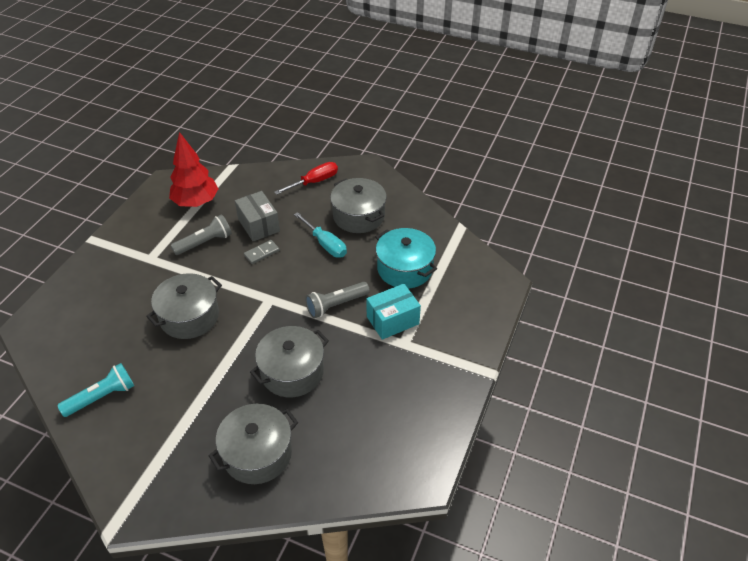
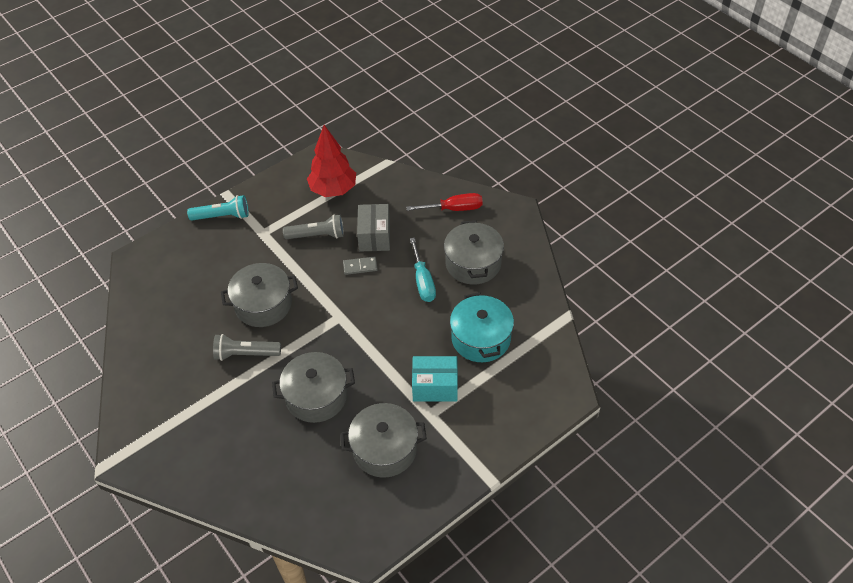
camera: 30 degrees right, 5 degrees up
turquoise flashlight [57,363,134,417] -> turquoise flashlight moved to [187,195,249,221]
grey pot [208,404,298,484] -> grey pot moved to [340,403,427,478]
grey flashlight [305,282,370,318] -> grey flashlight moved to [213,334,281,361]

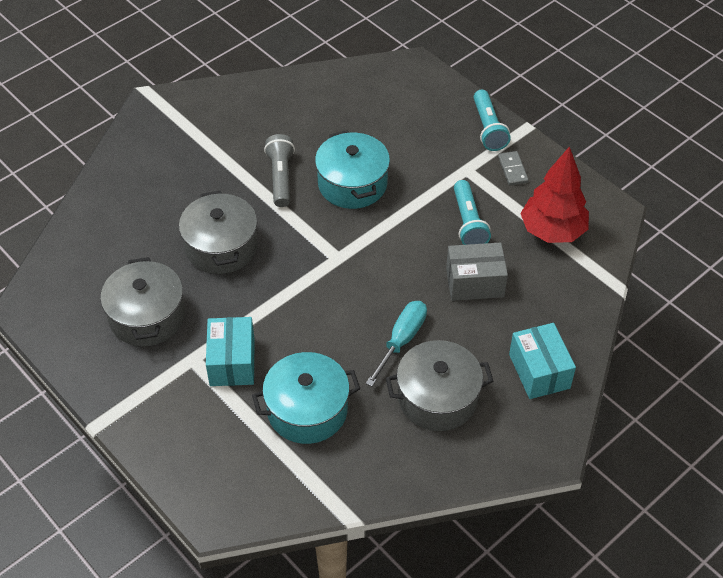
camera: 85 degrees right, 0 degrees up
grey pot [221,263,298,327] -> turquoise pot [315,130,390,209]
grey flashlight [283,214,344,239] -> turquoise flashlight [454,180,491,245]
grey domino [343,256,378,275] -> grey domino moved to [498,151,529,185]
red screwdriver [406,193,483,211] -> turquoise box [509,323,576,399]
turquoise screwdriver [410,238,436,302] -> turquoise screwdriver turned 135 degrees clockwise [366,301,427,387]

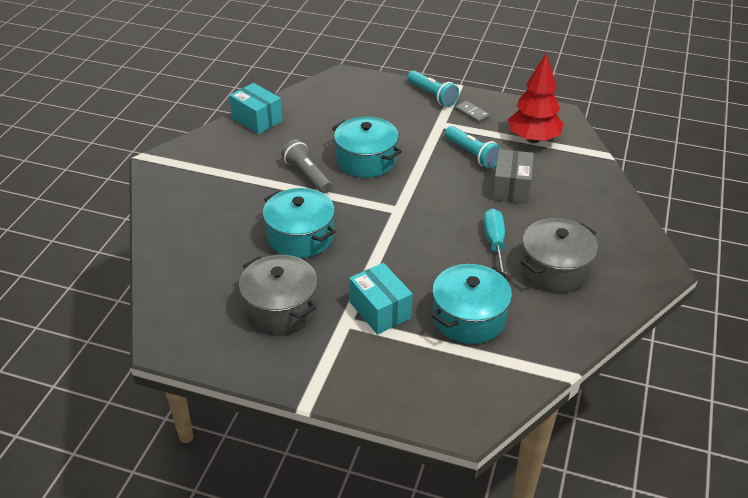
camera: 30 degrees left, 10 degrees down
grey pot [179,190,258,274] -> turquoise pot [263,188,335,258]
grey box [446,242,508,301] -> grey box turned 45 degrees counterclockwise [492,149,534,204]
turquoise box [509,323,576,399] -> turquoise box moved to [229,83,282,134]

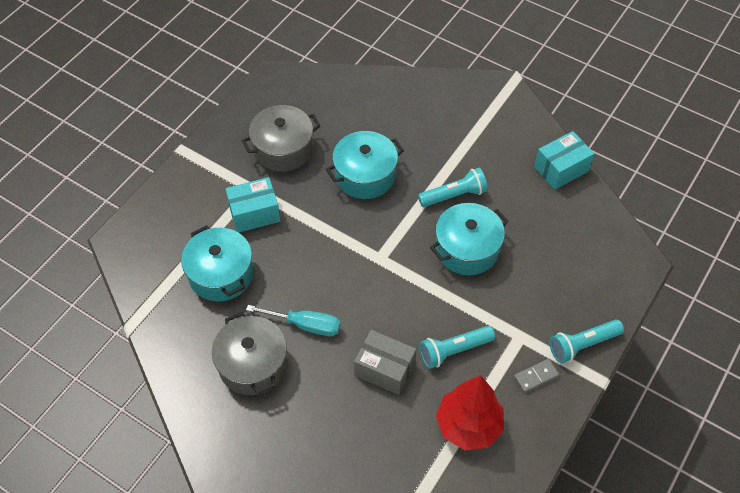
camera: 105 degrees right, 15 degrees up
grey flashlight [281,139,332,193] -> turquoise flashlight [418,168,488,207]

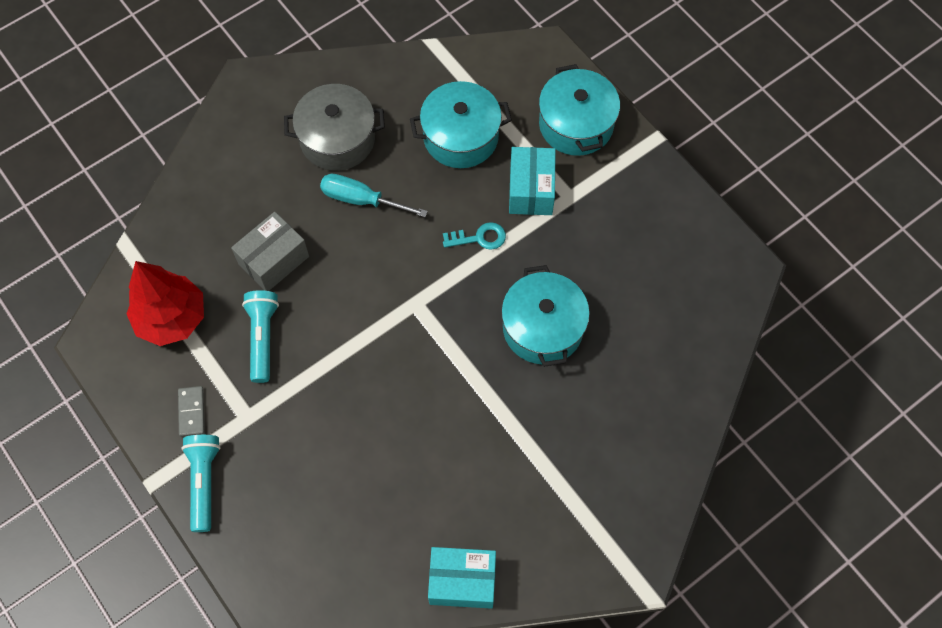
camera: 110 degrees right, 10 degrees up
grey pot [242,105,320,172] -> none
turquoise screwdriver [246,305,341,336] -> turquoise screwdriver turned 75 degrees clockwise [320,174,428,217]
turquoise flashlight [418,168,488,207] -> none
turquoise pot [430,203,509,275] -> turquoise pot moved to [539,64,620,156]
turquoise box [534,131,594,190] -> turquoise box turned 75 degrees counterclockwise [428,547,496,609]
none -> turquoise key [443,222,506,250]

